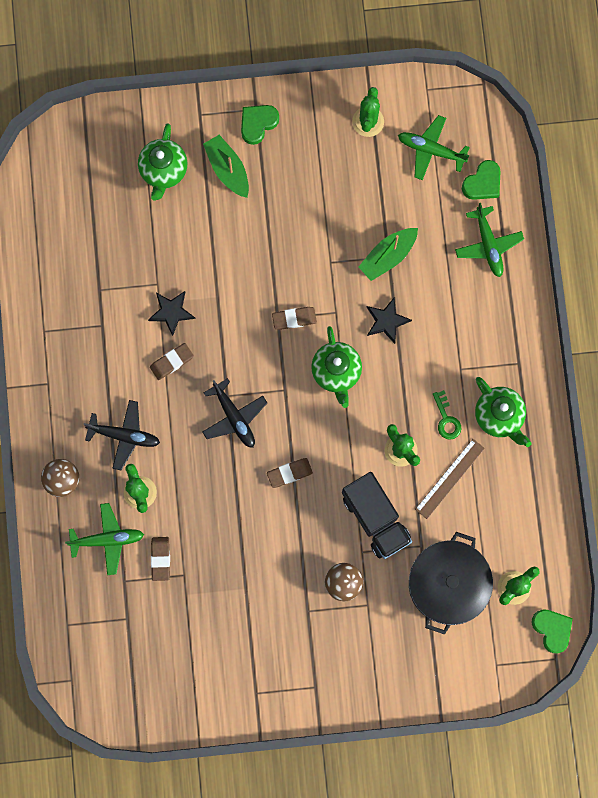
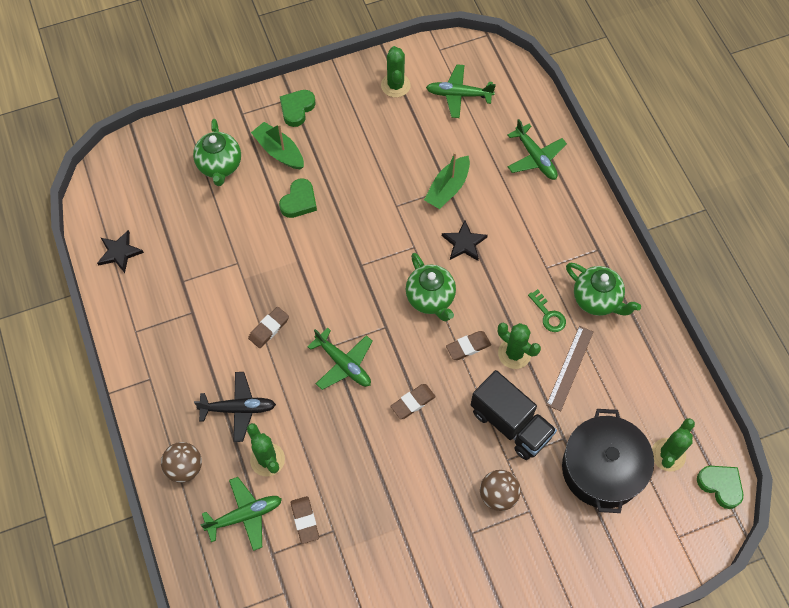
camera: 15 degrees left, 15 degrees down
black star [148,291,196,336] -> black star moved to [97,230,144,273]
black plane [202,378,267,448] -> green plane [307,328,373,390]
brown eraser [272,307,317,330] -> brown eraser moved to [446,331,491,360]
green heart [462,160,501,200] -> green heart moved to [279,178,317,218]

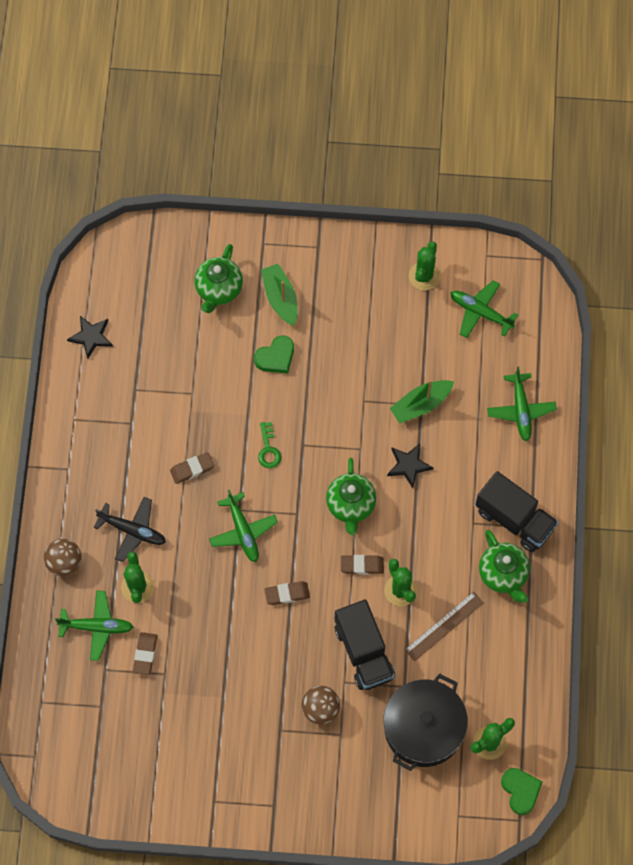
camera: 25 degrees right, 5 degrees up
green heart [280,90,316,127] -> none
green key [528,289,566,332] -> green key moved to [258,422,281,468]
none -> black truck [475,471,559,552]

